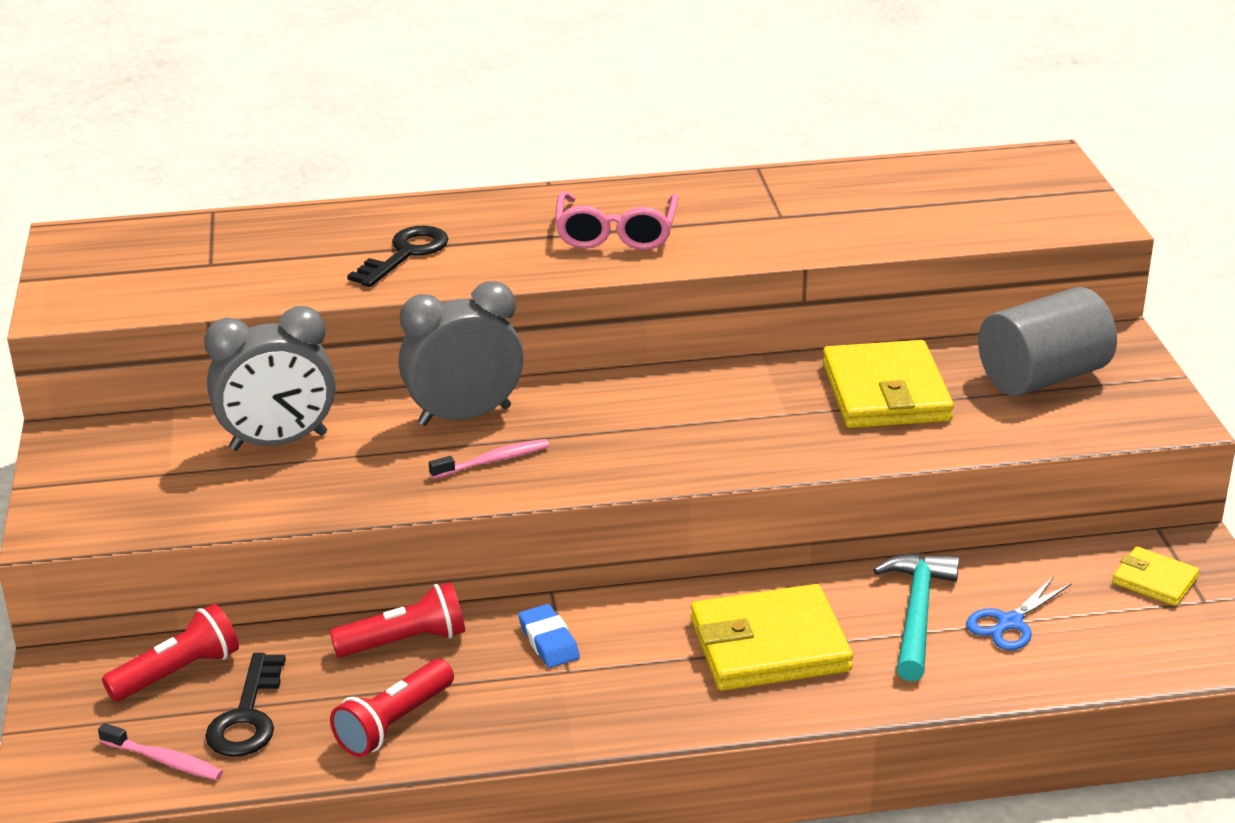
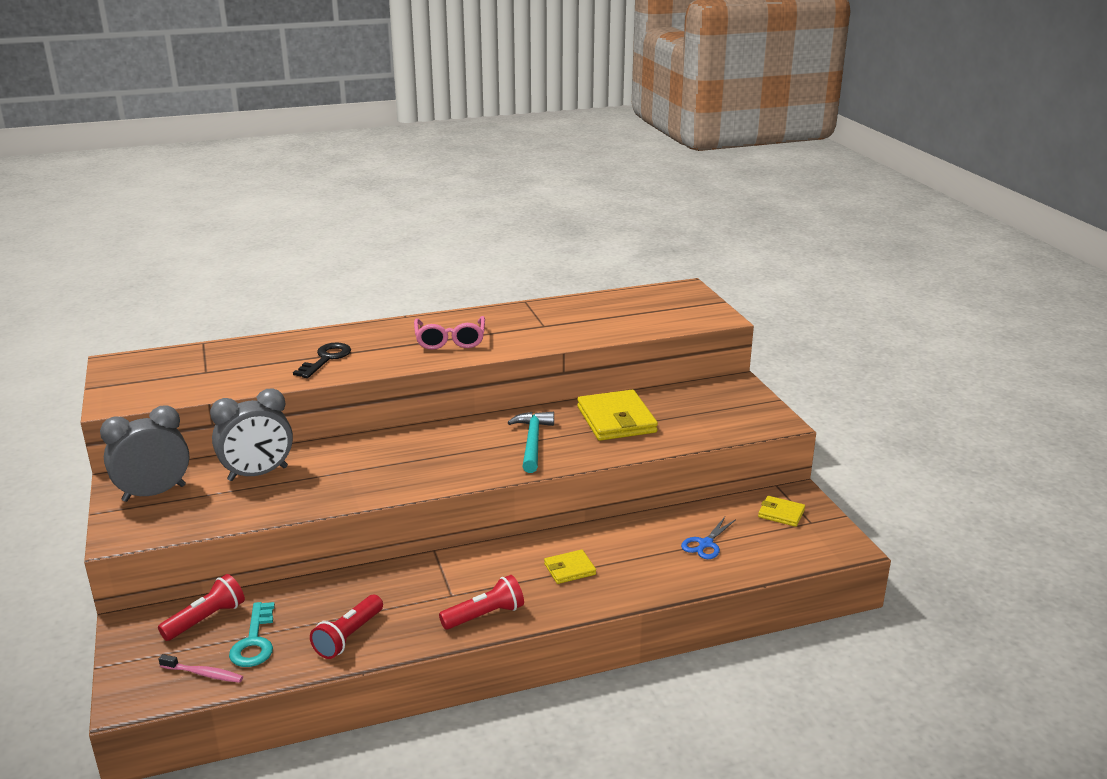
camera: 10 degrees left, 5 degrees down
black key [205,653,286,757] -> turquoise key [229,602,275,667]
red flashlight [330,582,465,657] -> red flashlight moved to [439,575,524,630]
grey clock [399,281,524,426] -> grey clock moved to [100,405,189,502]
pink toothbrush [429,439,549,479] -> none
blue eraser [518,604,580,668] -> none
yellow wallet [691,584,853,691] -> yellow wallet [544,549,596,584], size x0.52
turquoise hammer [873,553,959,681] -> turquoise hammer moved to [507,412,554,473]
grey cylinder [978,287,1117,396] -> none

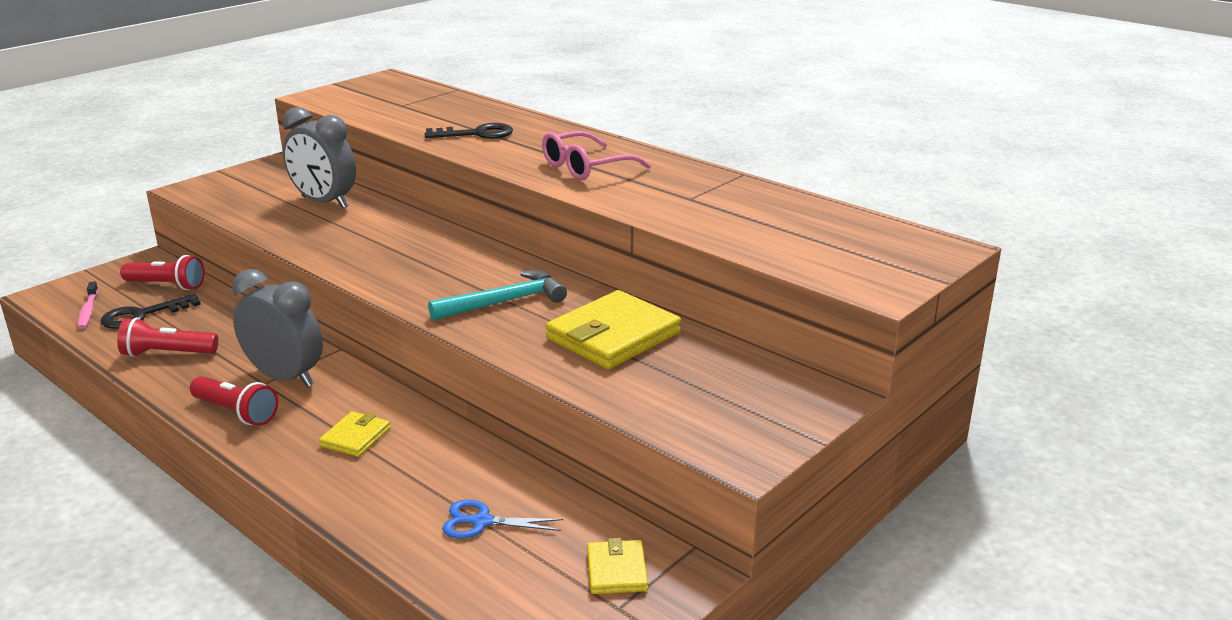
camera: 60 degrees right, 0 degrees up
grey clock [100,405,189,502] -> grey clock moved to [232,269,323,387]
turquoise key [229,602,275,667] -> black key [101,294,201,329]
yellow wallet [544,549,596,584] -> yellow wallet turned 75 degrees clockwise [319,411,390,457]

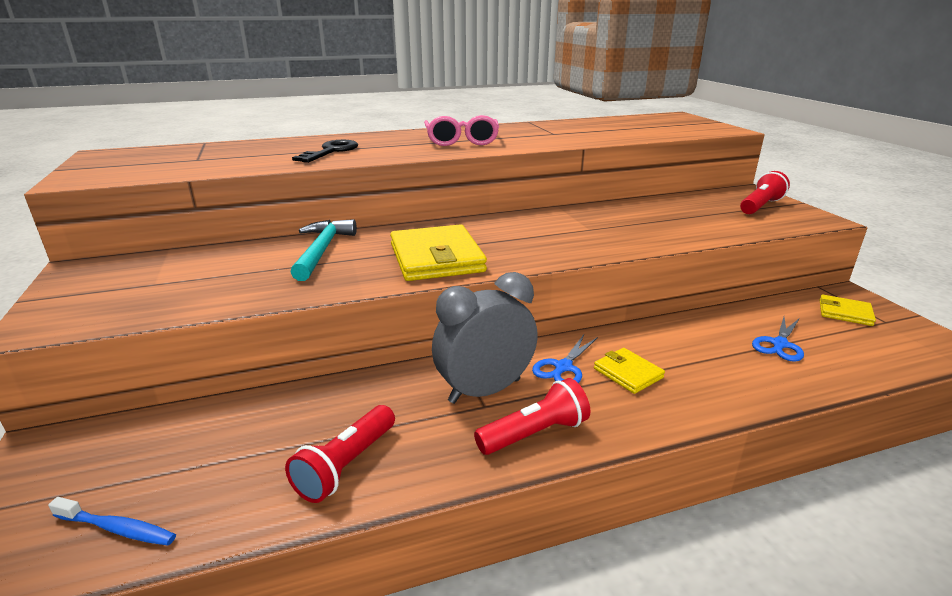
camera: 60 degrees left, 0 degrees up
pink toothbrush [78,281,98,329] -> blue toothbrush [48,497,176,545]
black key [101,294,201,329] -> none
red flashlight [120,255,205,290] -> red flashlight moved to [740,171,790,214]
grey clock [283,107,356,209] -> none
turquoise hammer [428,270,567,320] -> turquoise hammer moved to [290,219,357,281]
yellow wallet [546,290,681,369] -> yellow wallet moved to [390,224,487,281]
none -> blue scissors [532,335,598,383]

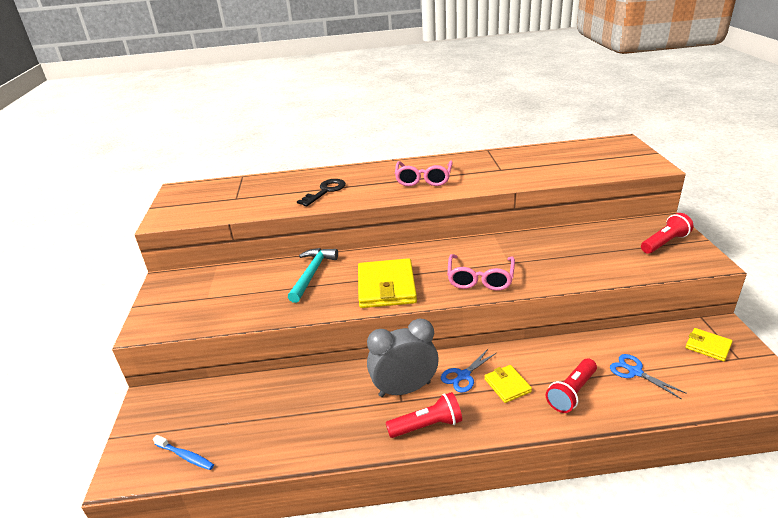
camera: 15 degrees right, 5 degrees up
red flashlight [285,405,395,503] -> red flashlight moved to [546,359,597,413]
blue scissors [752,317,804,362] -> blue scissors turned 90 degrees clockwise [610,354,687,399]
none -> pink glasses [447,254,515,291]

